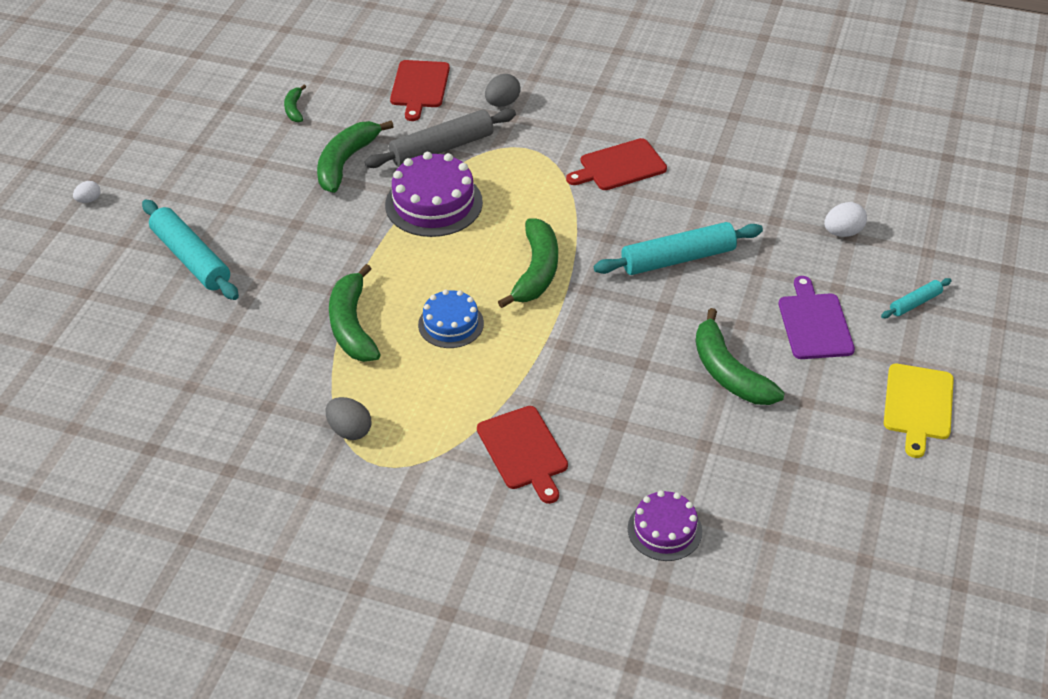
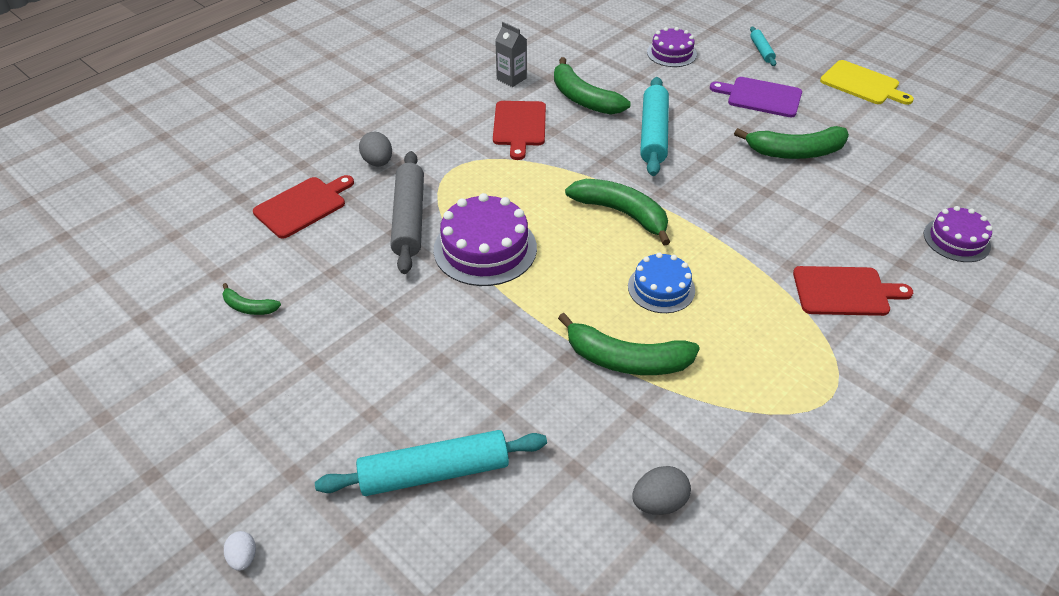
camera: 65 degrees left, 0 degrees up
green banana [317,121,394,193] -> green banana moved to [554,57,630,115]
grey egg [325,397,371,440] -> grey egg moved to [633,466,691,515]
red cutting board [390,60,450,121] -> red cutting board turned 75 degrees counterclockwise [253,175,354,239]
white egg [824,202,867,237] -> purple cake [647,27,697,67]
none -> grey carton [495,22,527,87]

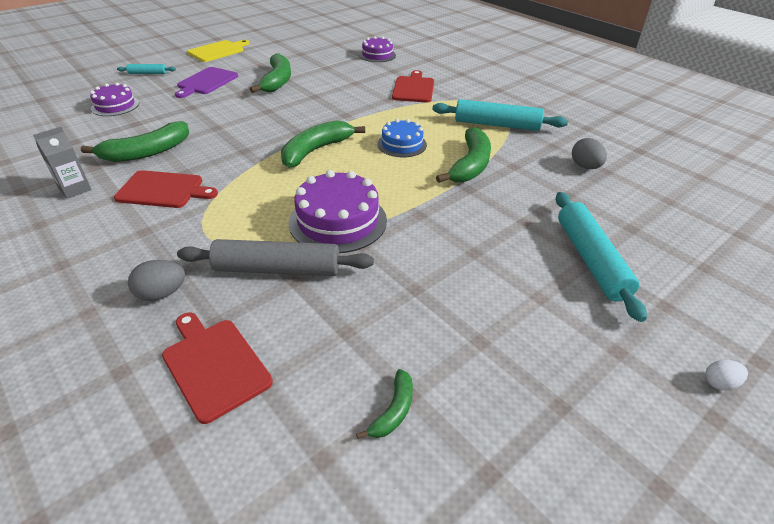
camera: 85 degrees left, 5 degrees down
turquoise rolling pin [640,77,669,176] -> turquoise rolling pin moved to [432,99,568,131]

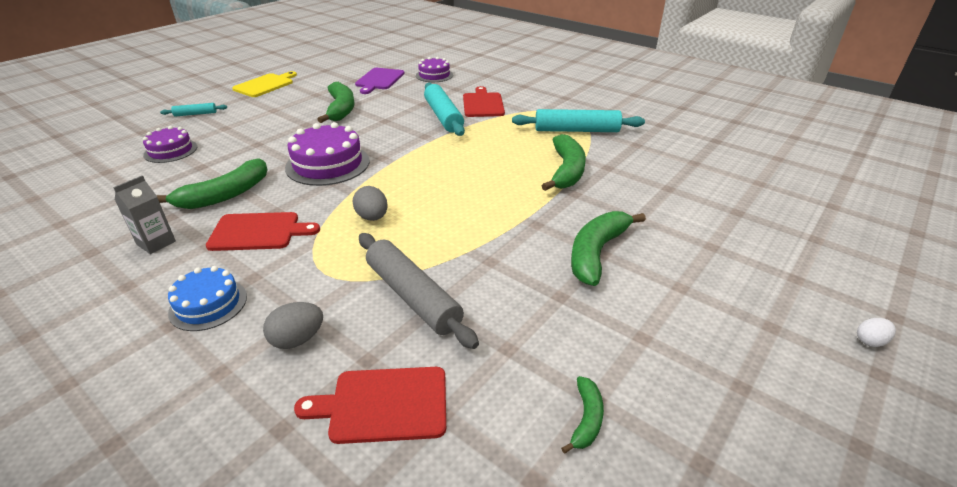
camera: 10 degrees left, 5 degrees down
red cutting board [162,313,273,424] -> red cutting board turned 45 degrees counterclockwise [294,367,446,444]
purple cutting board [175,67,238,98] -> purple cutting board moved to [355,68,405,94]
grey rolling pin [177,239,374,276] -> grey rolling pin turned 60 degrees clockwise [359,233,479,349]
green banana [281,120,365,168] -> green banana moved to [571,211,646,286]
purple cake [289,170,387,253] -> purple cake moved to [285,122,370,186]
blue cake [378,119,427,157] -> blue cake moved to [168,266,247,331]
turquoise rolling pin [556,192,647,322] -> turquoise rolling pin moved to [424,83,465,136]
grey egg [572,138,607,169] -> grey egg moved to [352,186,387,221]

